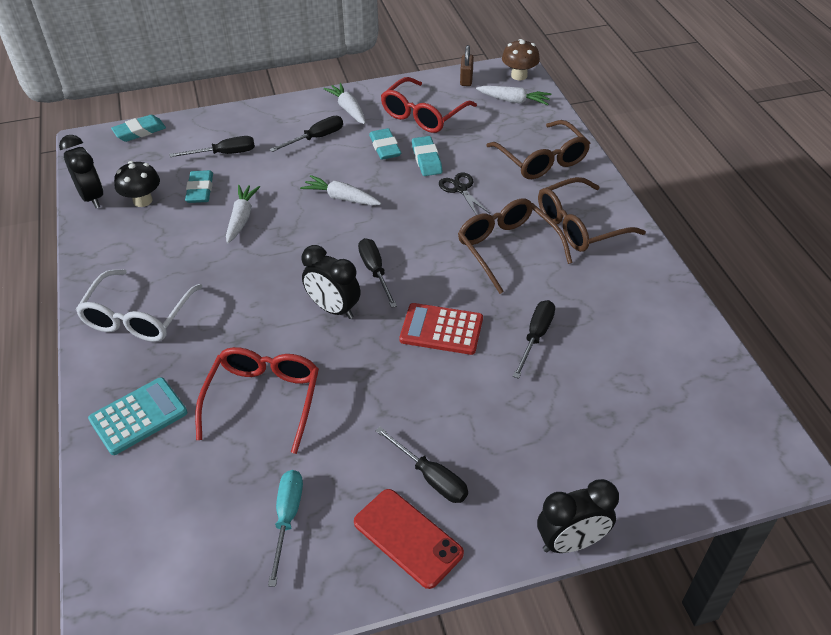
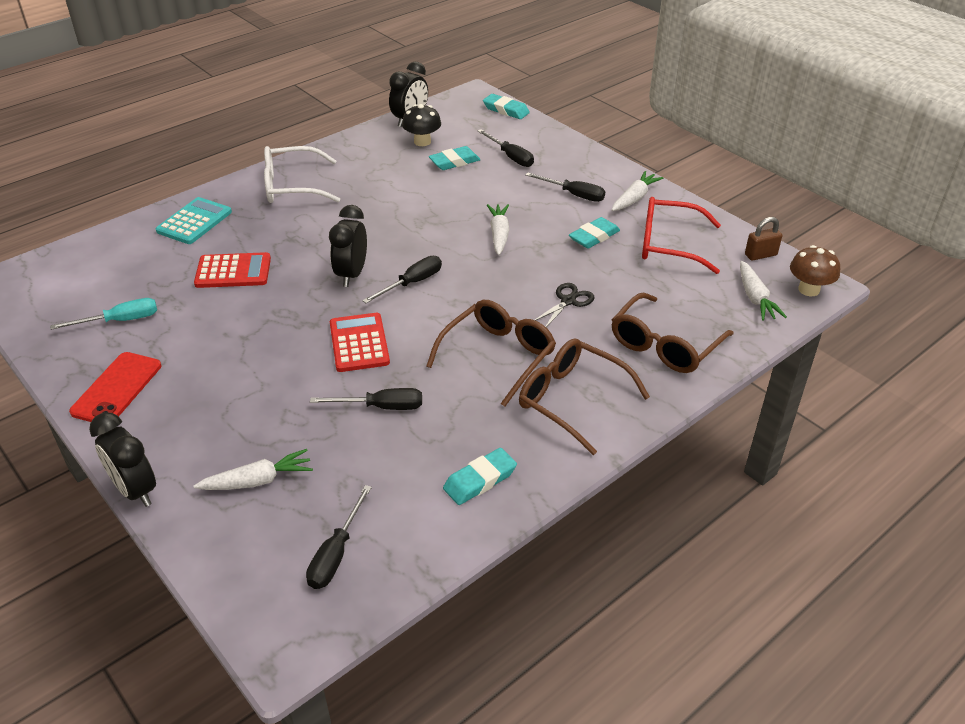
camera: 65 degrees right, 5 degrees down
turquoise calculator [88,377,187,455] -> turquoise calculator turned 90 degrees counterclockwise [156,197,232,244]
red glasses [195,347,319,454] -> red calculator [194,252,271,288]
white carrot [226,185,260,243] -> white carrot moved to [194,449,313,490]
black screwdriver [375,427,468,503] -> black screwdriver moved to [306,485,372,589]
turquoise eraser [412,136,442,176] -> turquoise eraser moved to [443,448,517,505]

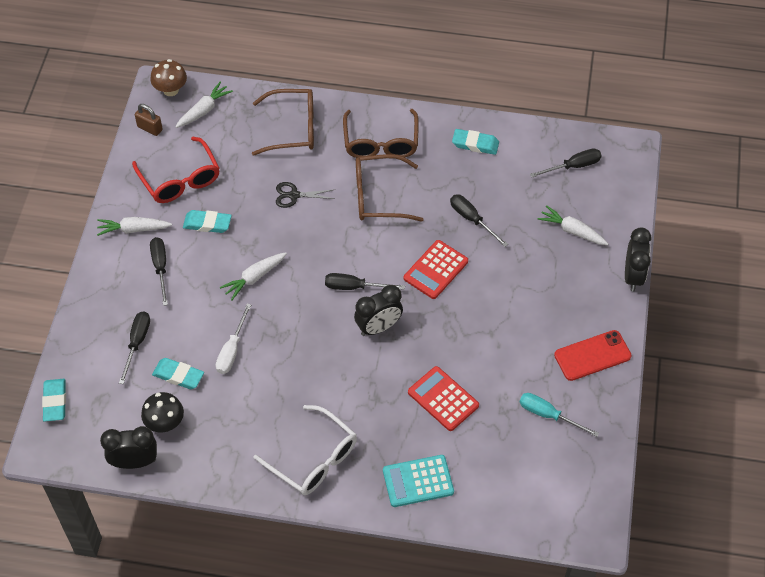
camera: 130 degrees left, 15 degrees up
none -> white screwdriver [216,303,251,374]

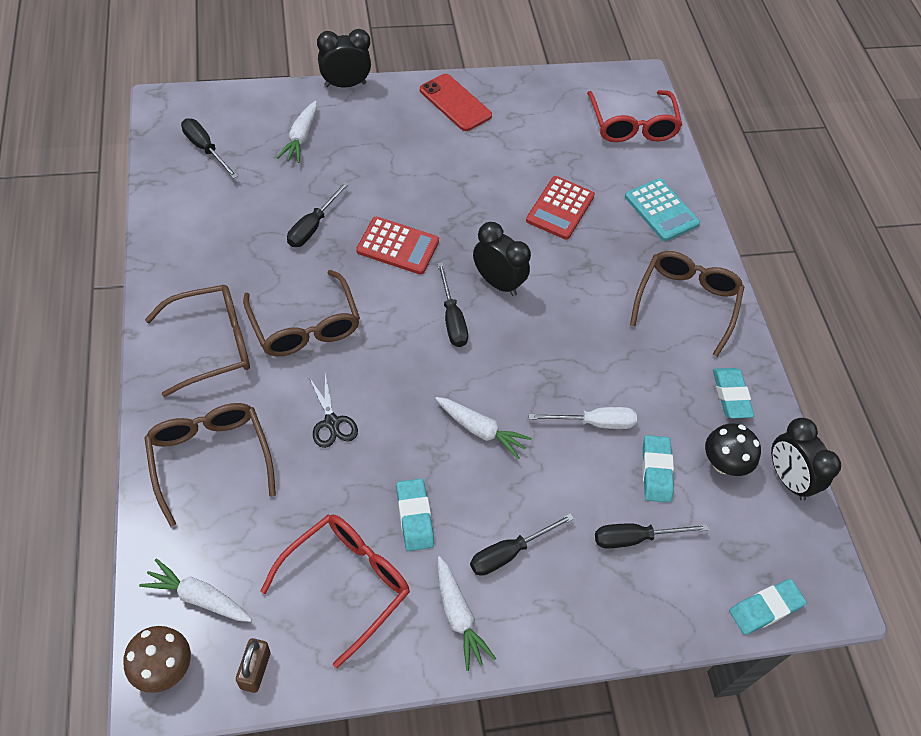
camera: 115 degrees left, 0 degrees up
white glasses [254,405,357,495] -> brown glasses [630,251,744,357]
turquoise eraser [452,129,499,155] -> turquoise eraser moved to [713,368,754,419]
turquoise screwdriver [520,393,599,437] -> none
none -> red glasses [587,90,682,142]

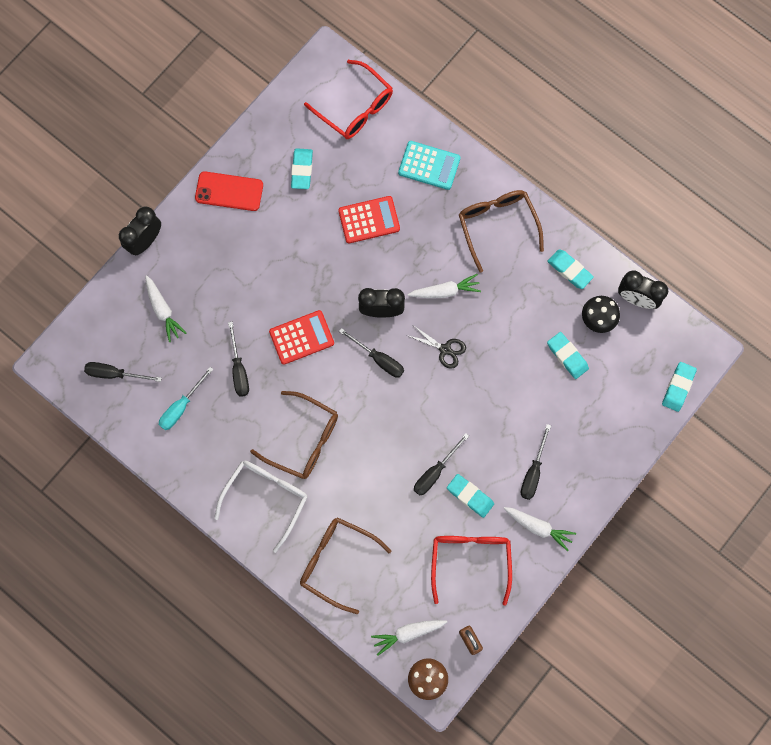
camera: 35 degrees left, 20 degrees up
brown glasses [145,285,250,397] -> white glasses [214,461,308,553]
black scissors [309,374,358,448] -> black scissors moved to [407,326,466,369]
white carrot [435,397,532,459] -> white carrot moved to [408,274,481,298]
red calculator [526,176,595,240] -> red calculator turned 90 degrees counterclockwise [338,196,400,244]
white screwdriver [529,407,637,429] -> none
black screwdriver [595,523,709,549] -> black screwdriver moved to [414,433,469,496]
none -> turquoise screwdriver [159,367,213,430]
none -> turquoise eraser [291,148,313,189]

